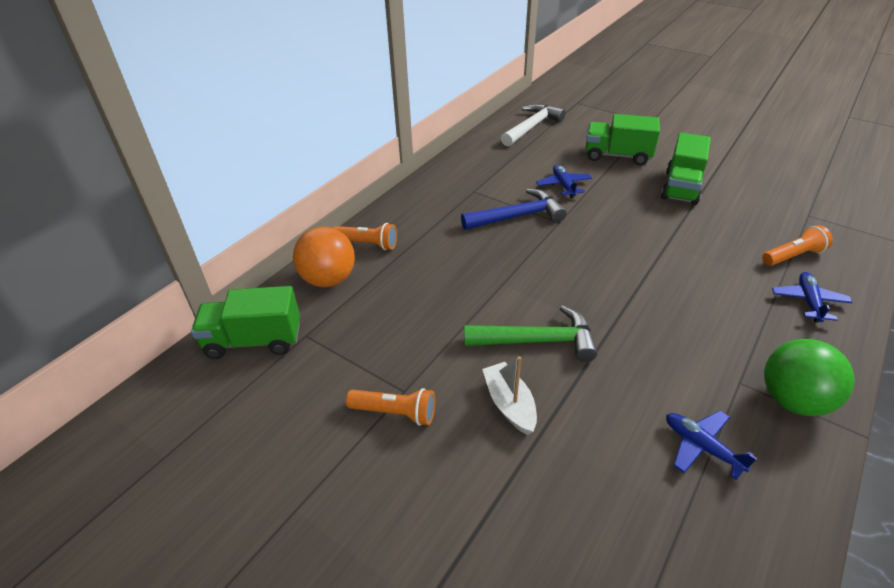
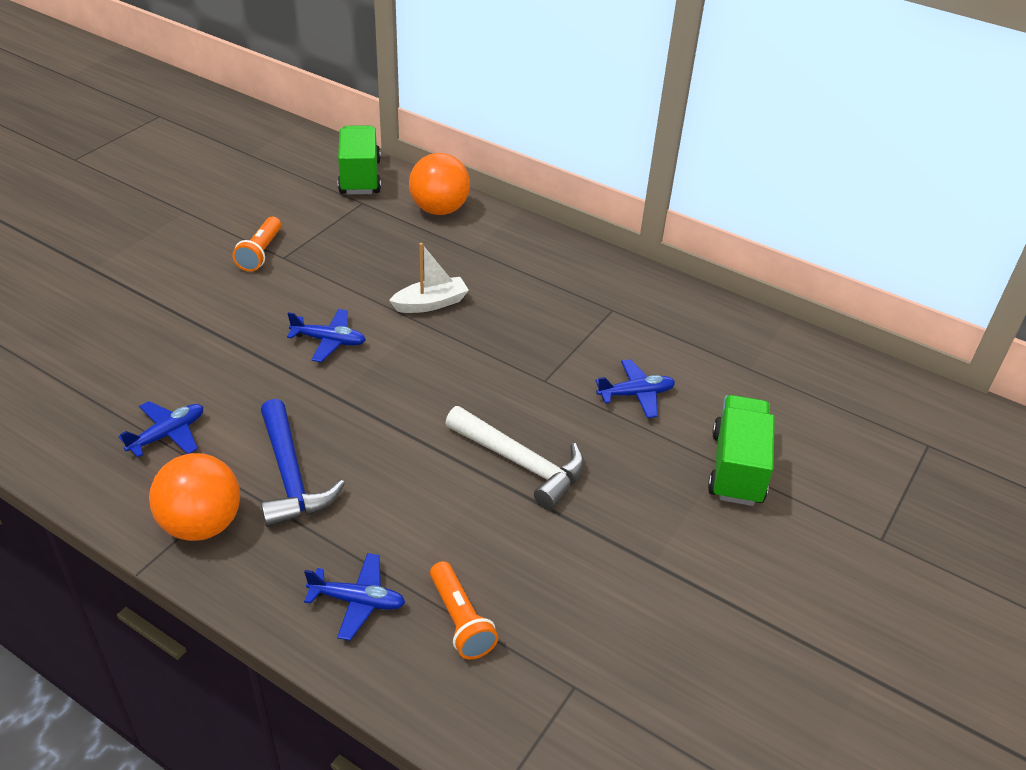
camera: 85 degrees right, 0 degrees up
orange flashlight [333,223,397,250] -> none
blue hammer [461,188,566,230] -> blue hammer moved to [261,399,345,527]
green hammer [464,305,598,362] -> blue plane [287,309,366,362]
white boat [482,356,537,435] -> white boat moved to [389,243,469,313]
white hammer [501,104,566,146] -> white hammer moved to [445,406,584,510]
green truck [661,133,711,205] -> none
green ball [764,339,855,416] -> orange ball [149,453,240,541]

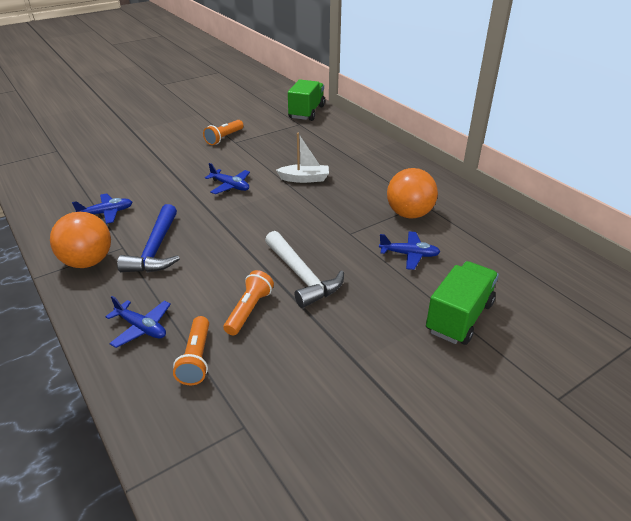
camera: 25 degrees right, 5 degrees down
orange ball [409,153,470,215] -> orange ball moved to [387,168,438,219]
none -> orange flashlight [224,270,274,335]

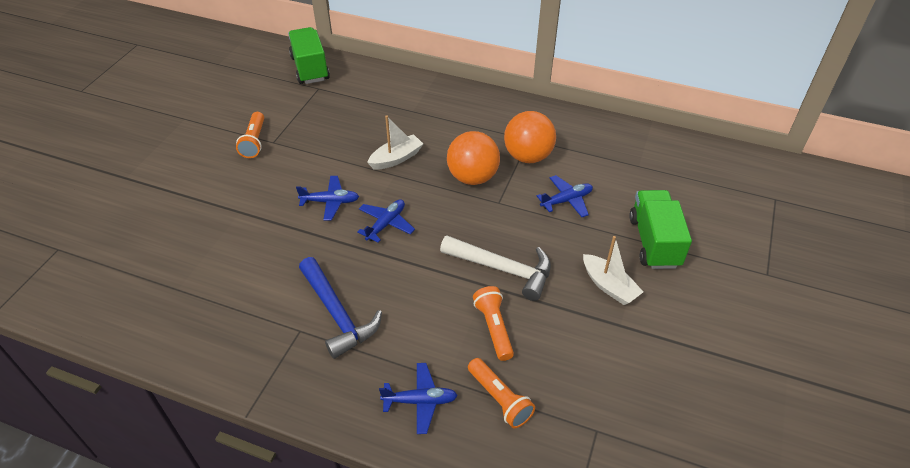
camera: 35 degrees left, 10 degrees up
orange ball [50,212,111,268] -> orange ball moved to [447,131,500,185]
blue plane [72,193,133,224] -> blue plane moved to [357,199,415,243]
none -> white boat [583,236,643,305]

